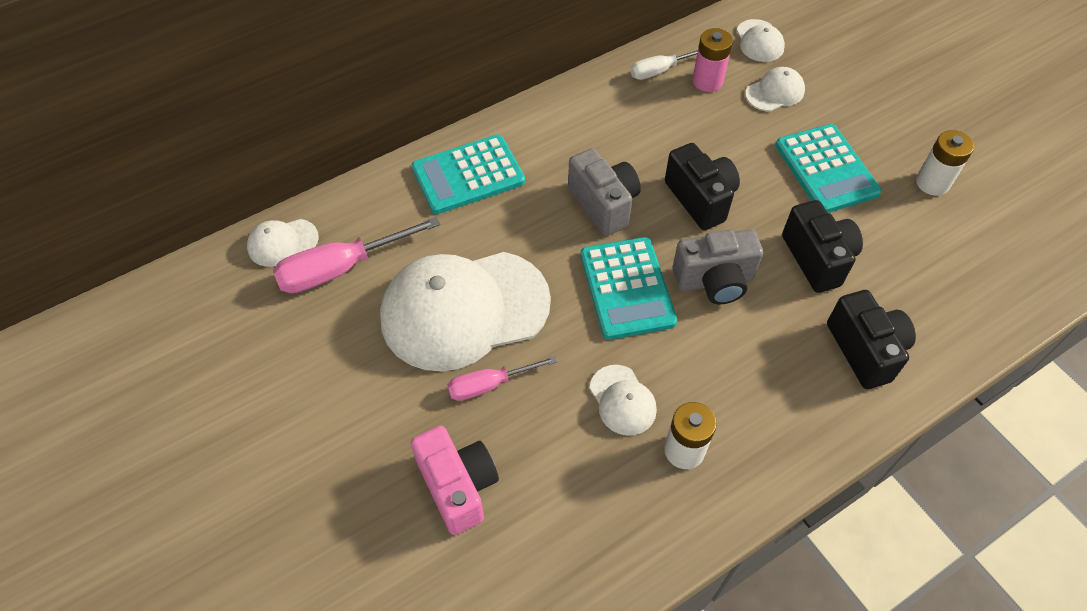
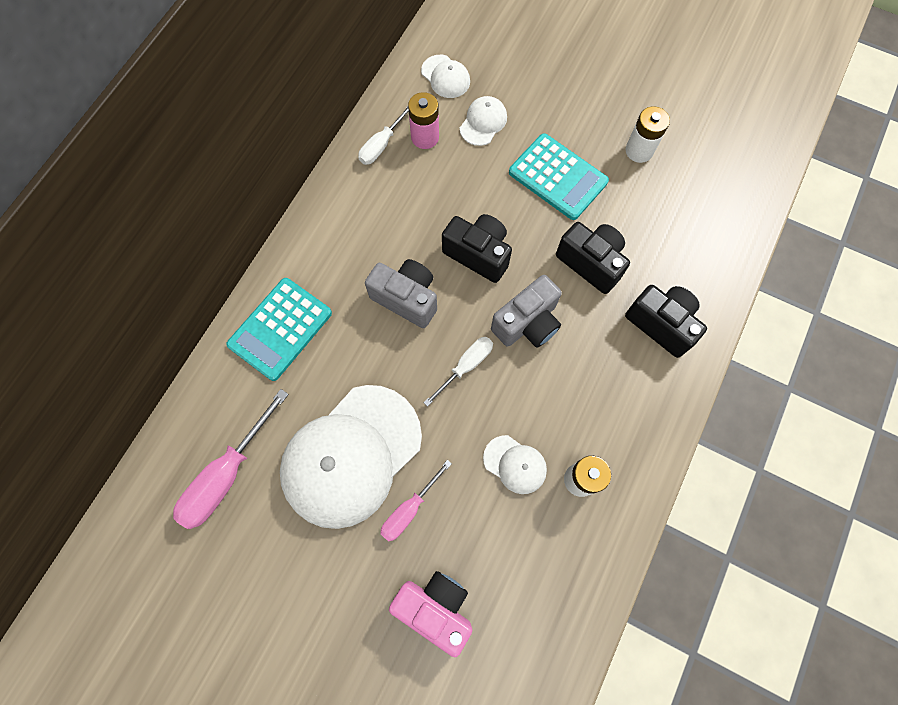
camera: 30 degrees left, 15 degrees up
white cap [247,219,319,267] -> none
turquoise calculator [580,237,677,340] -> white screwdriver [423,337,493,407]

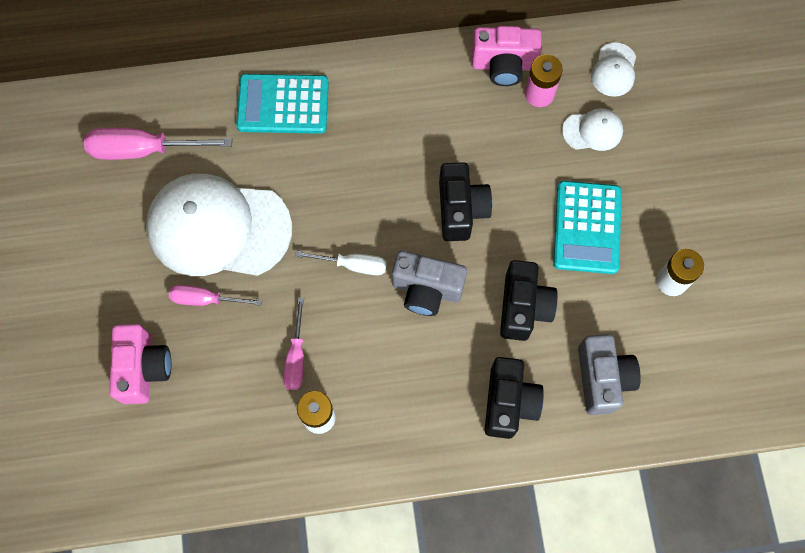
camera: 55 degrees right, 0 degrees up
white screwdriver [358,106,409,165] -> pink camera [472,26,542,86]
grey camera [365,259,437,328] -> grey camera moved to [578,334,641,415]
white cap [483,435,547,494] -> pink screwdriver [284,297,304,390]

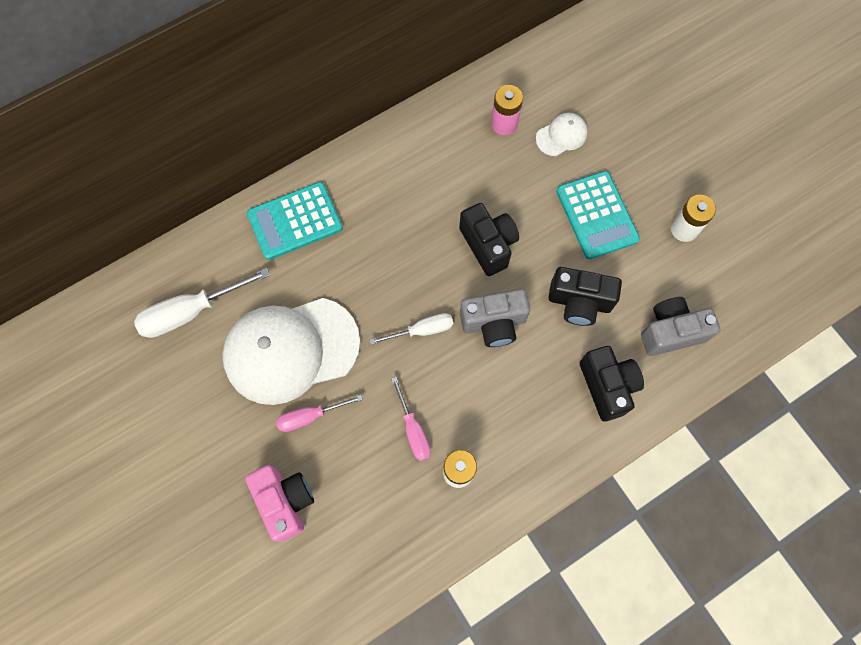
camera: 25 degrees left, 0 degrees up
pink screwdriver [84,128,232,160] -> white screwdriver [134,268,270,338]
pink camera [472,26,542,86] -> none
black camera [500,260,558,341] -> black camera turned 120 degrees clockwise [548,267,622,326]
grey camera [578,334,641,415] -> grey camera turned 75 degrees counterclockwise [641,297,720,356]
white cap [591,42,636,97] -> none

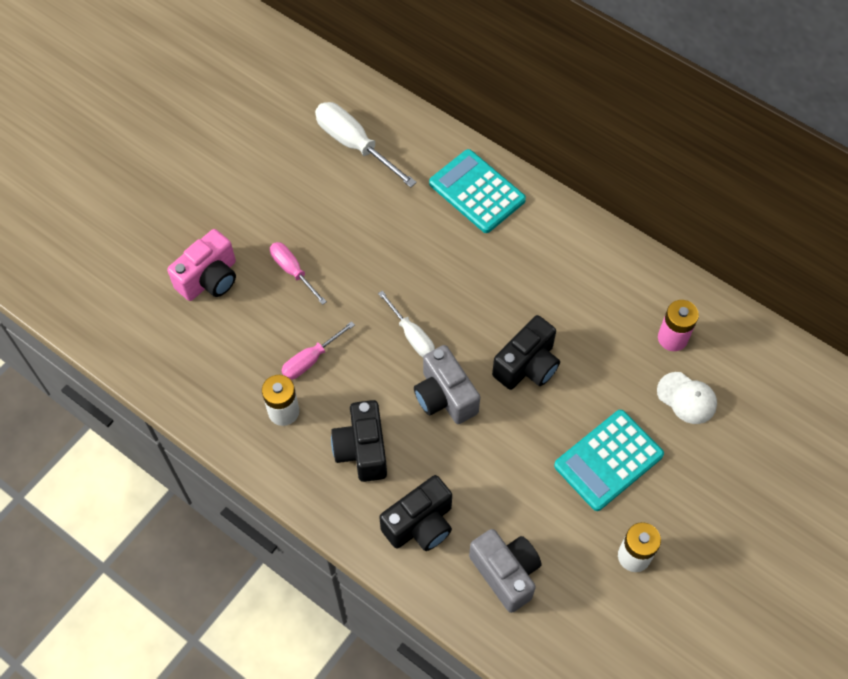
camera: 70 degrees right, 10 degrees down
white cap [222,298,360,405] -> none
black camera [548,267,622,326] -> black camera moved to [331,400,387,482]

